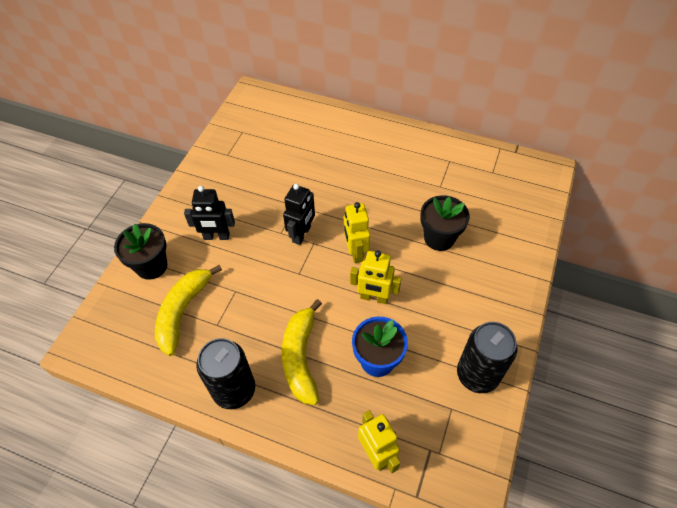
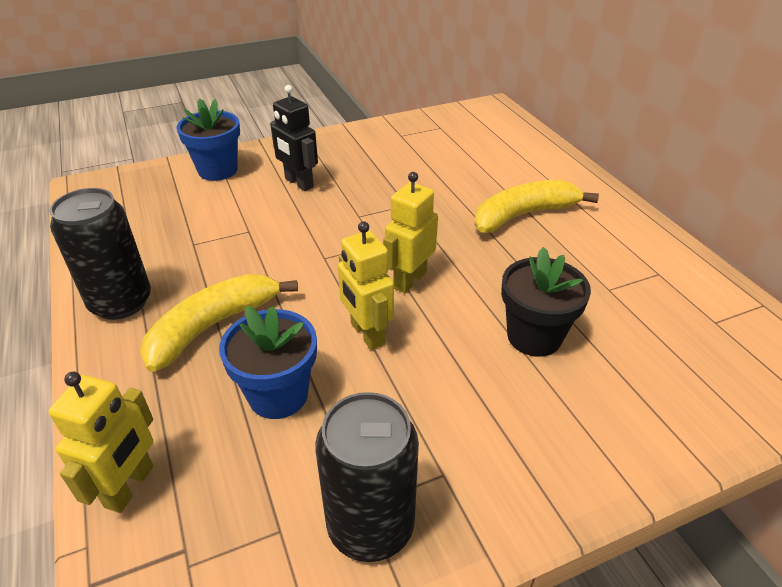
camera: 45 degrees right, 15 degrees down
black flower pot [114,223,167,280] -> blue flower pot [176,98,240,181]
yellow banana [155,265,222,356] -> yellow banana moved to [474,180,599,233]
black robot [283,184,315,245] -> none

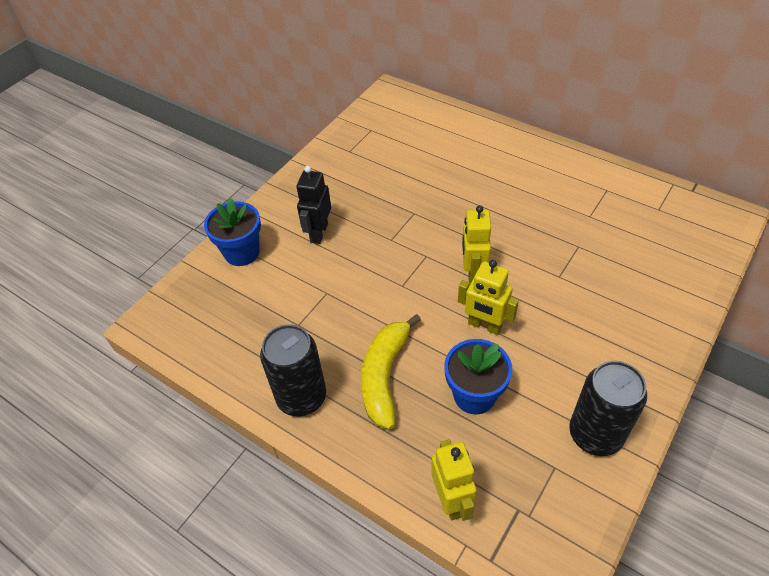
camera: 30 degrees left, 10 degrees up
black robot [270,85,318,191] -> black robot turned 90 degrees clockwise [296,166,331,244]
yellow banana [474,180,599,233] -> none
black flower pot [501,247,591,357] -> none

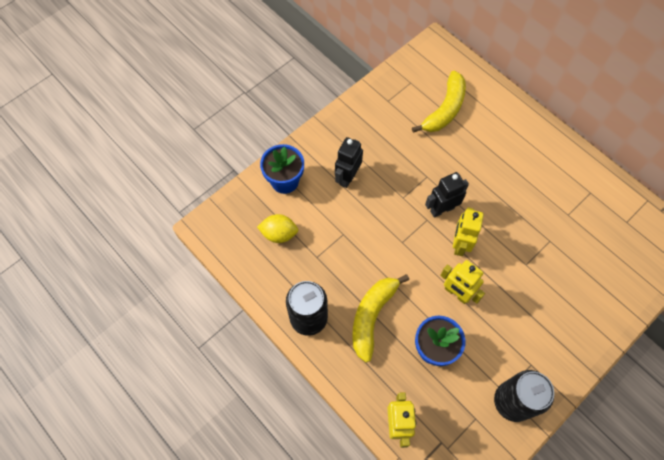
camera: 10 degrees right, 15 degrees up
none -> yellow lemon [257,214,298,243]
none -> yellow banana [412,71,466,133]
none -> black robot [425,172,469,218]

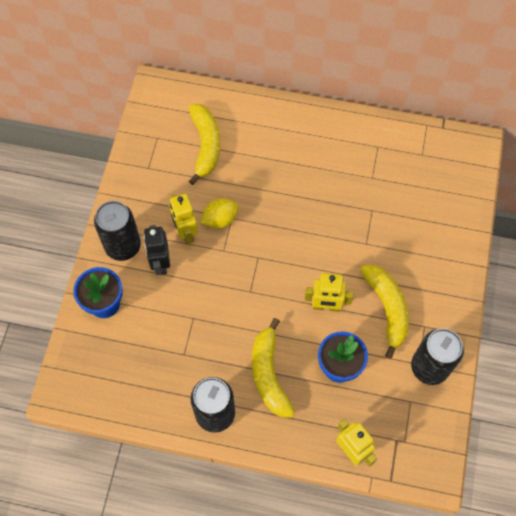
camera: 35 degrees left, 0 degrees up
yellow lemon [257,214,298,243] -> yellow lemon moved to [201,198,238,229]
black robot [425,172,469,218] -> none
yellow robot [453,207,484,256] -> yellow robot moved to [169,194,198,244]
none -> black can [94,201,141,261]
none -> yellow banana [360,265,409,359]

